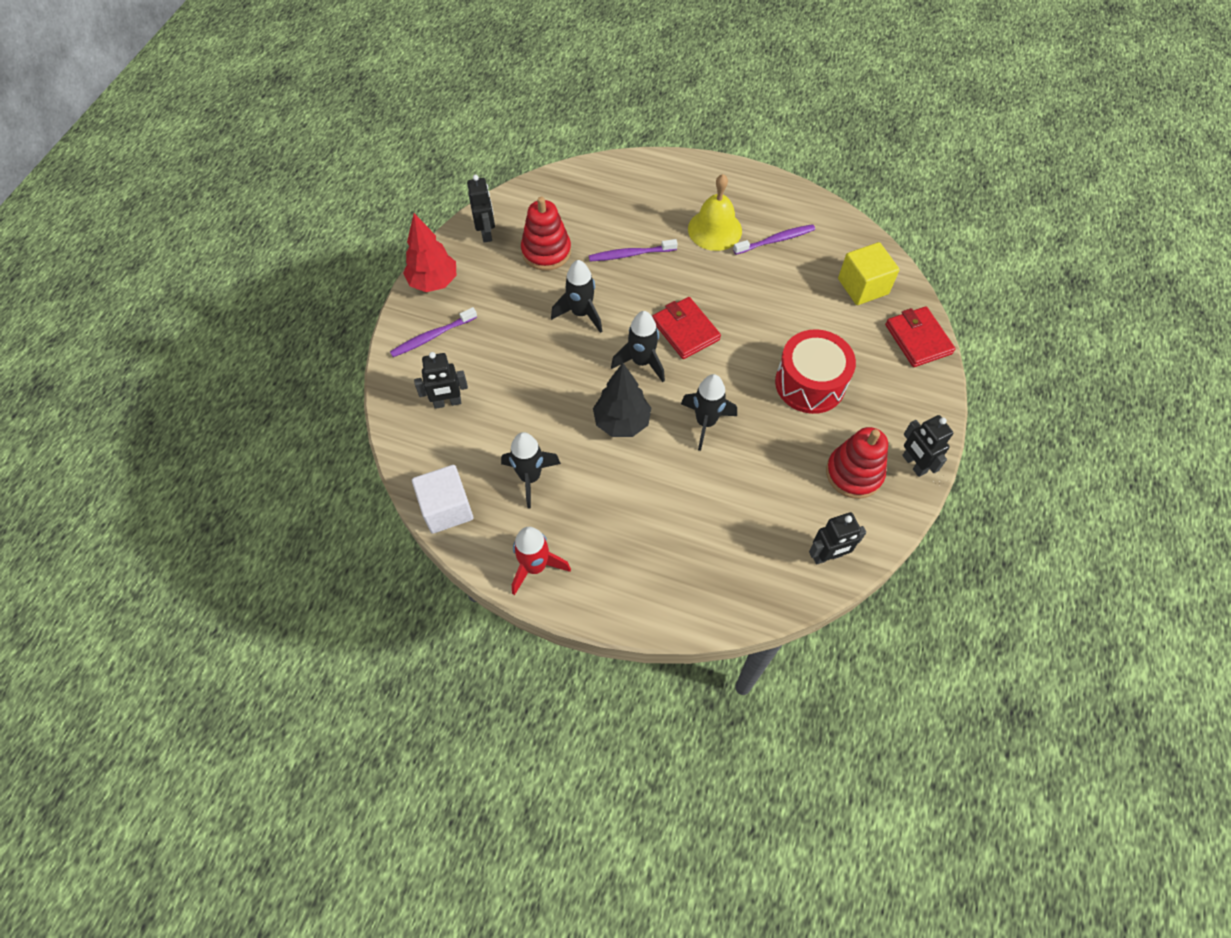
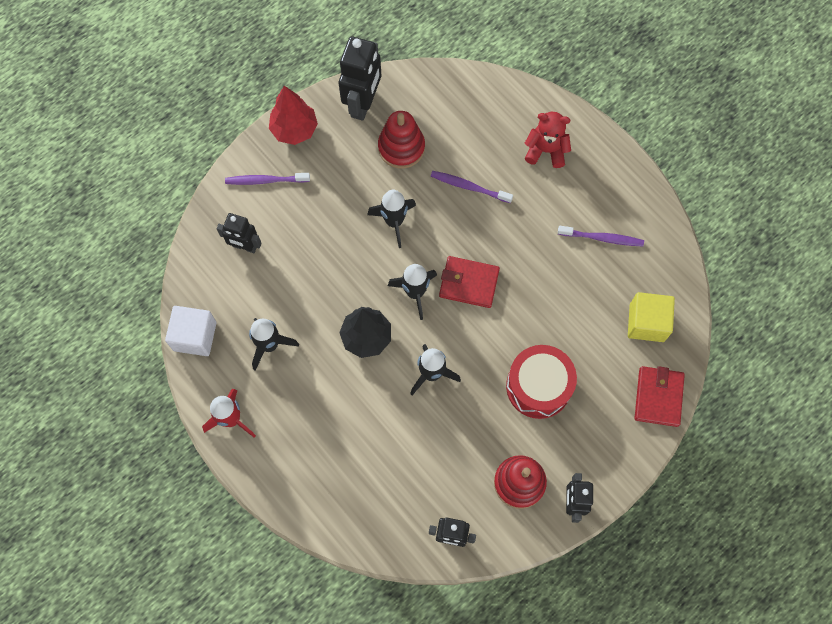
camera: 30 degrees right, 10 degrees up
black robot [467,175,495,243] -> black robot [339,36,381,121], size x1.62
red wallet [652,297,721,359] -> red wallet turned 75 degrees counterclockwise [439,256,500,308]
yellow bell [688,174,742,251] -> none
none -> red teddy bear [525,112,571,168]

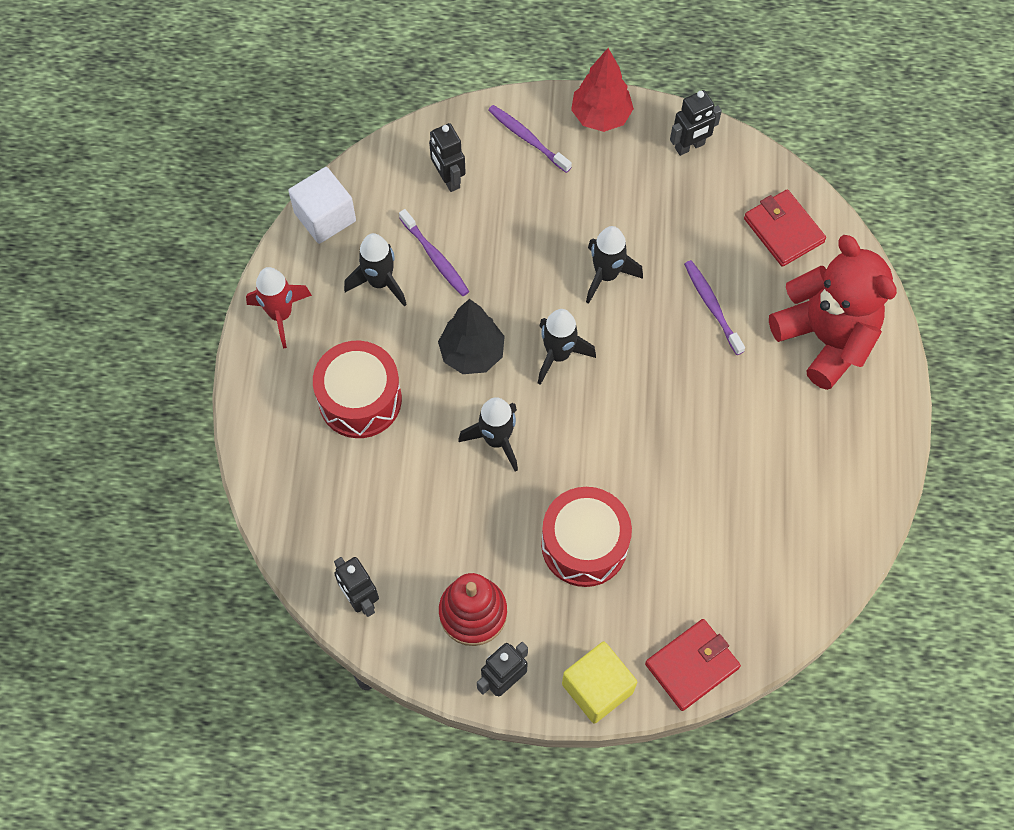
camera: 45 degrees right, 5 degrees down
black robot [339,36,381,121] -> black robot [670,90,722,156], size x0.62
red stacking toy [378,111,425,169] -> none
red wallet [439,256,500,308] -> red wallet moved to [744,189,826,267]
red teddy bear [525,112,571,168] -> red teddy bear [769,235,897,390], size x1.77
purple toothbrush [558,226,644,246] -> purple toothbrush moved to [399,209,469,296]
yellow cube [628,292,675,342] -> yellow cube moved to [562,642,637,724]
none -> red drum [313,341,402,438]

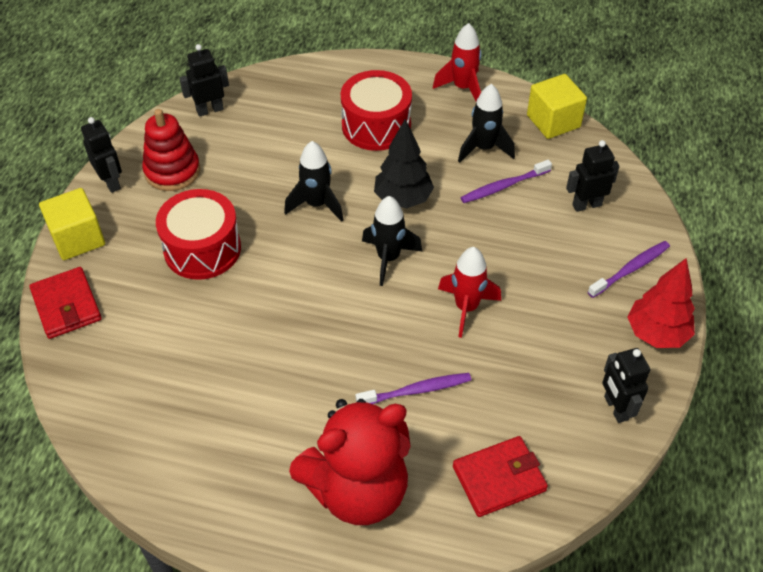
camera: 100 degrees right, 15 degrees down
white cube [288,167,356,244] -> yellow cube [527,74,587,139]
black rocket [586,226,643,304] -> red rocket [438,247,501,338]

